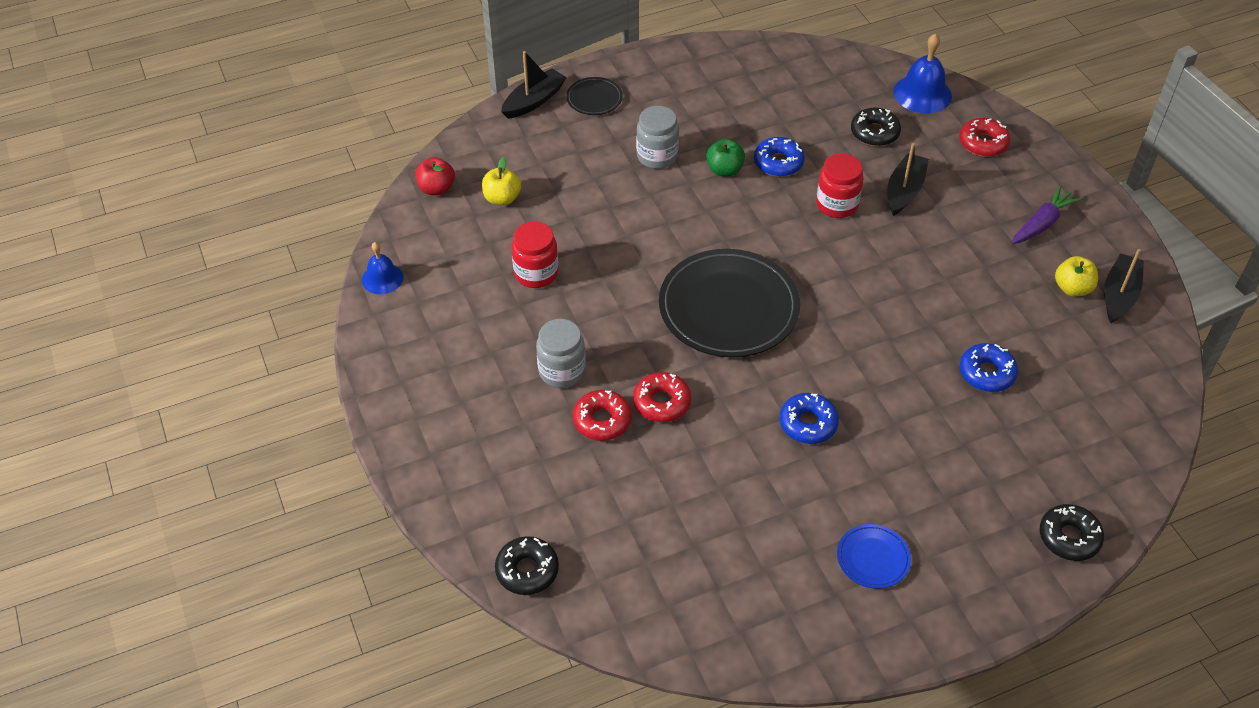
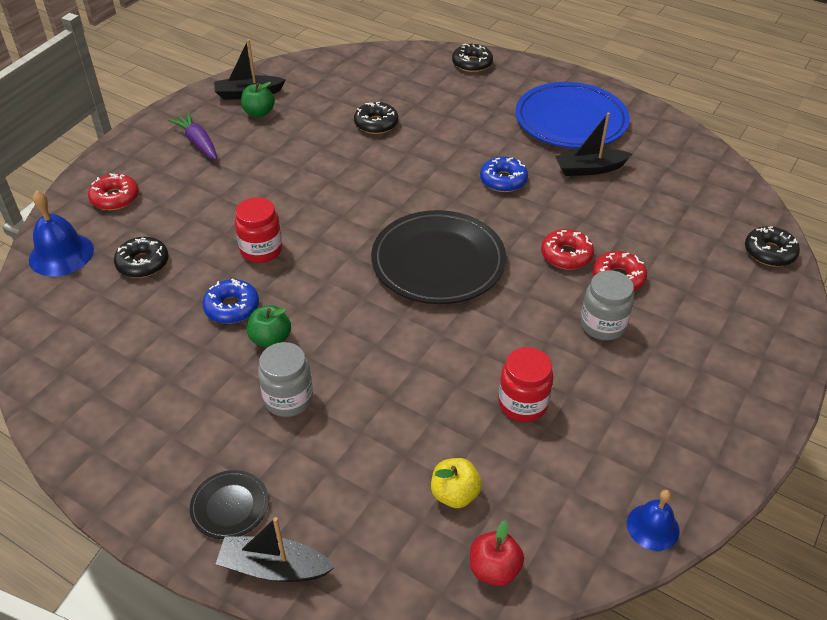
camera: 125 degrees left, 5 degrees down
blue plate [837,524,911,589] -> blue plate [515,82,630,148], size x2.19
black boat [887,143,929,216] -> black boat moved to [555,112,632,176]
blue donut [960,343,1018,392] -> black donut [354,102,398,134]
purple carrot [1012,186,1082,244] -> purple carrot turned 45 degrees clockwise [168,112,217,160]
yellow apple [1055,256,1098,296] -> green apple [241,82,275,117]

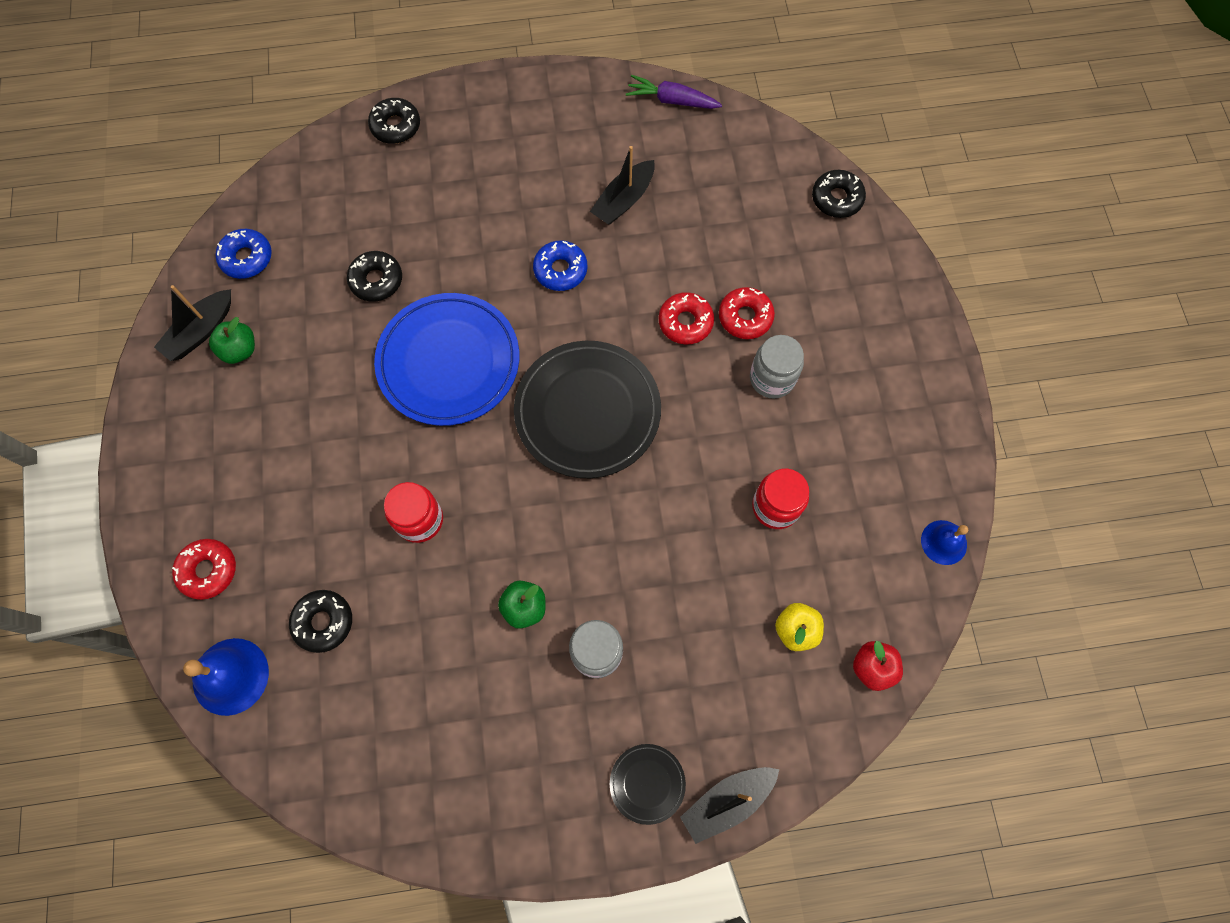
camera: 40 degrees left, 25 degrees up
purple carrot [168,112,217,160] -> purple carrot moved to [626,75,722,109]
blue donut [202,279,259,324] -> blue donut moved to [215,229,272,279]
blue plate [515,82,630,148] -> blue plate moved to [374,293,519,426]

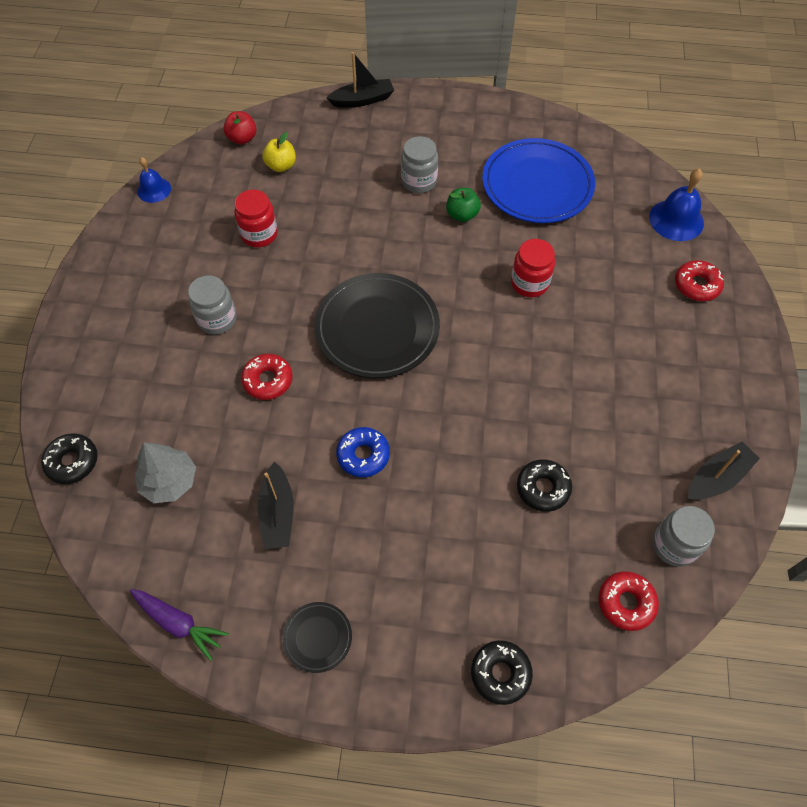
camera: 165 degrees left, 10 degrees down
green apple [209,317,255,364] -> none
blue donut [215,229,272,279] -> grey jar [653,506,715,567]
black donut [289,590,352,653] -> none
blue plate [374,293,519,426] -> blue plate moved to [482,138,595,223]
black boat [590,146,655,225] -> black boat turned 120 degrees clockwise [257,461,294,549]
black plate [610,744,686,825] -> black plate moved to [282,602,352,673]
red donut [719,287,775,339] -> red donut moved to [599,571,659,631]
none -> grey tree [135,442,196,503]

